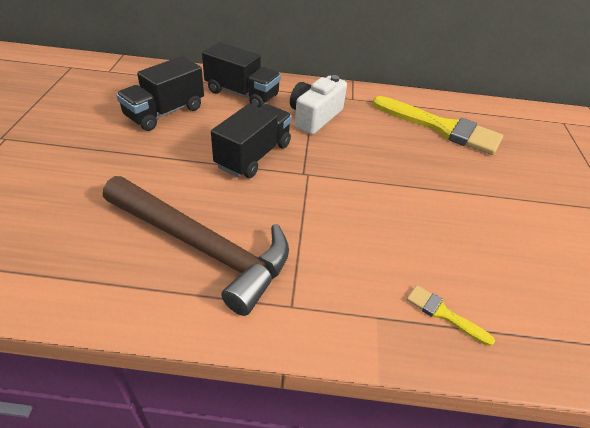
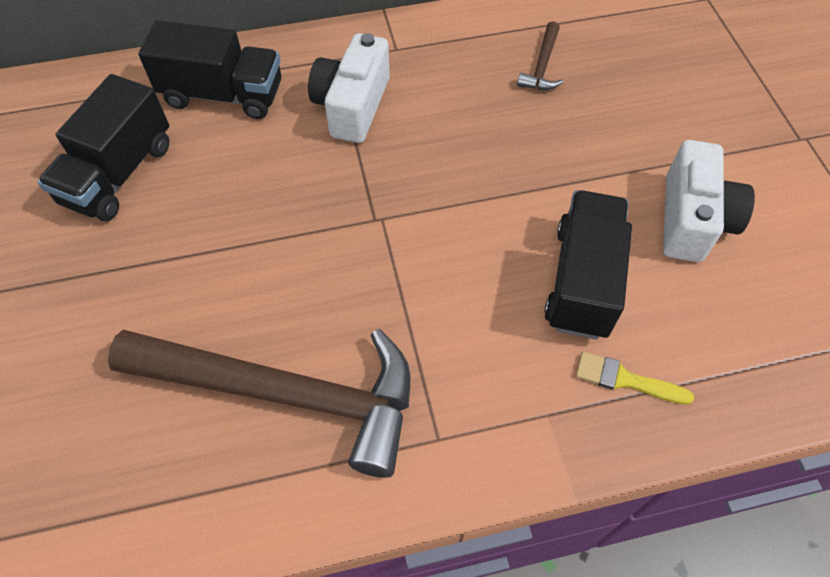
camera: 15 degrees left, 15 degrees up
black truck [211,104,292,178] -> black truck moved to [544,190,632,339]
yellow brush [372,96,503,155] -> brown hammer [517,21,564,90]
none -> white camera [663,140,755,262]

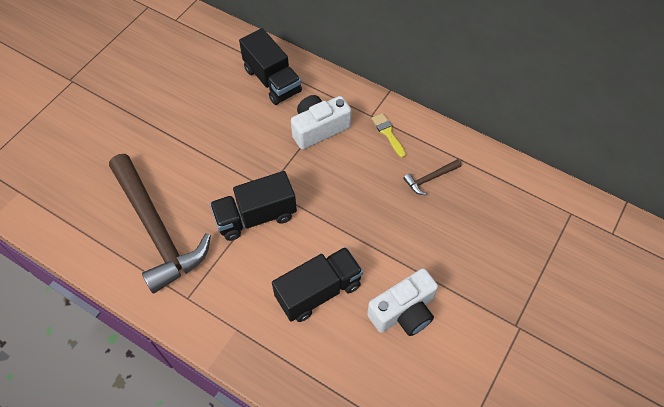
camera: 45 degrees right, 0 degrees up
black truck [38,74,169,221] -> black truck moved to [210,171,297,241]
yellow brush [576,352,694,405] -> yellow brush moved to [372,113,406,158]

